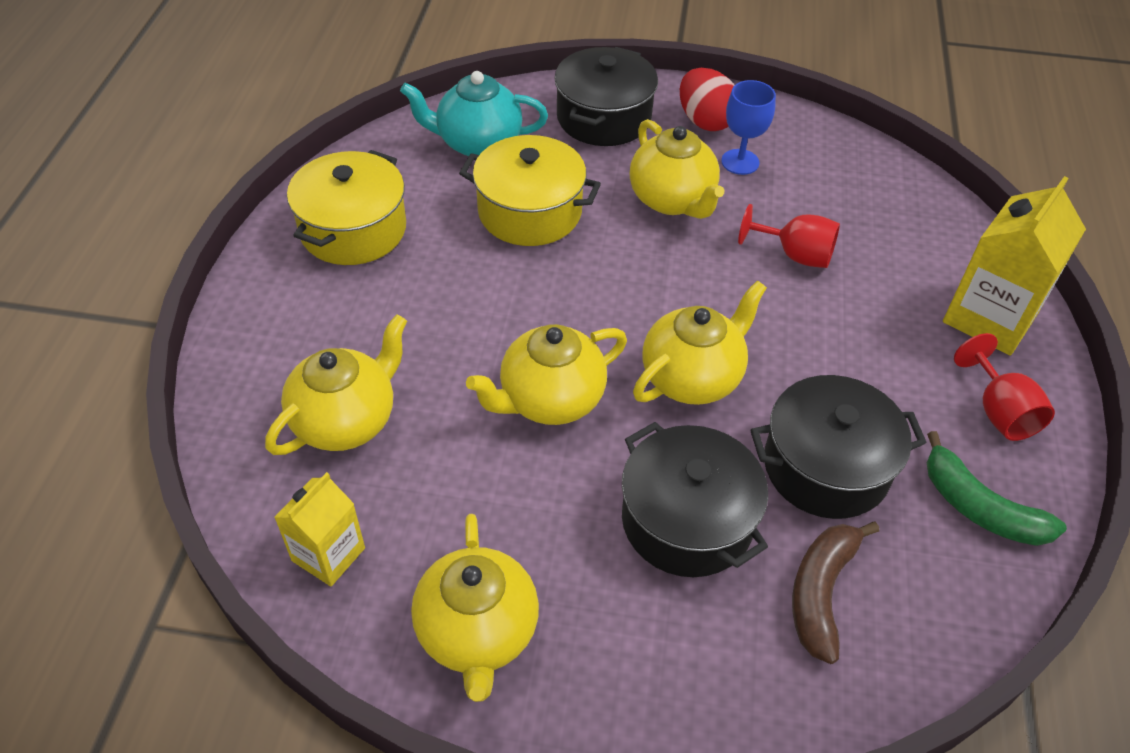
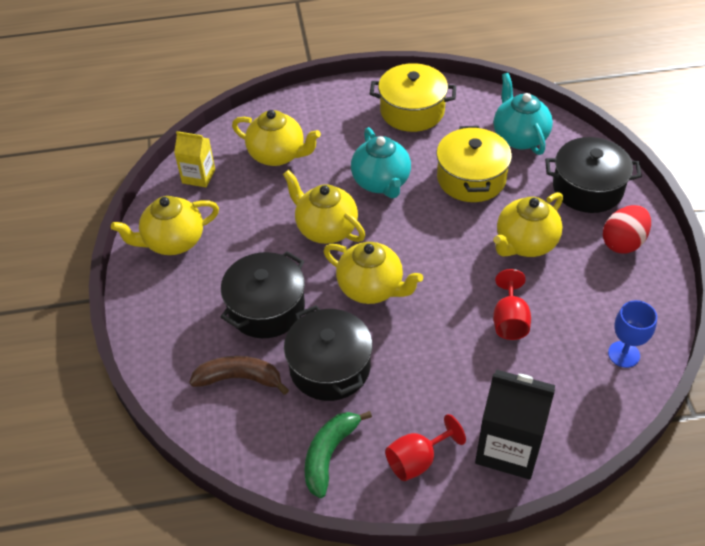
camera: 75 degrees right, 0 degrees up
blue goblet [721,80,776,175] -> blue goblet moved to [608,300,657,368]
yellow carton [943,176,1086,356] -> black carton [475,370,555,480]
none -> turquoise teapot [351,127,411,198]

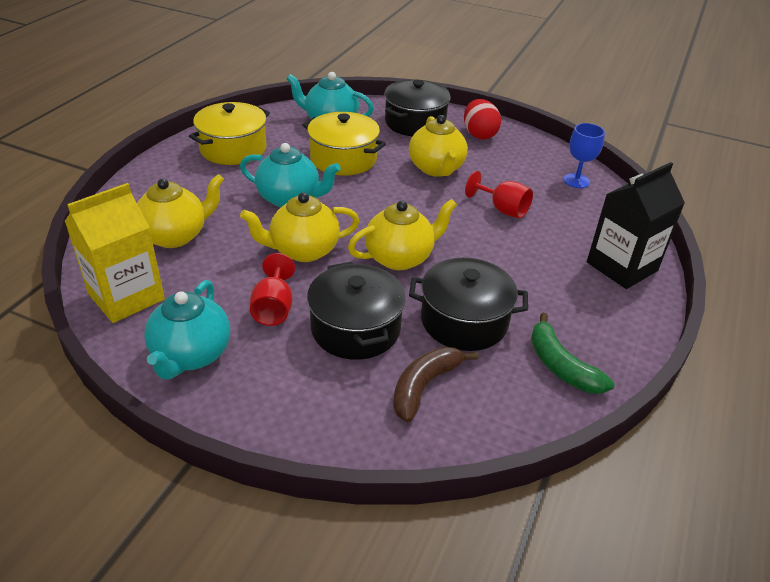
camera: 60 degrees left, 10 degrees down
yellow teapot [111,196,219,255] -> turquoise teapot [144,280,230,380]
yellow carton [174,131,215,187] -> yellow carton [65,183,165,323], size x1.67
red goblet [385,414,466,481] -> red goblet moved to [250,253,295,326]

